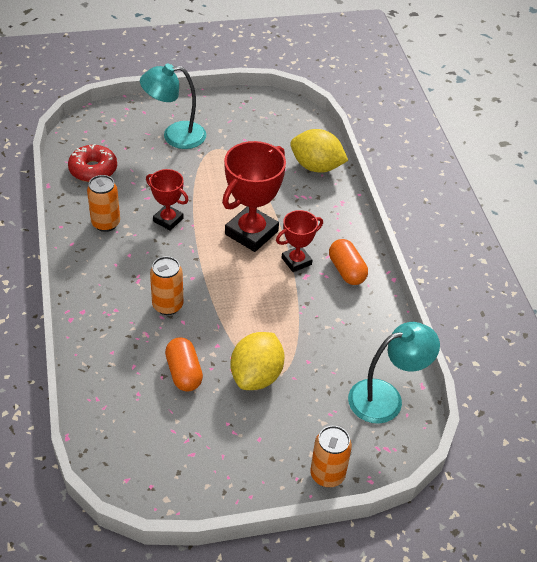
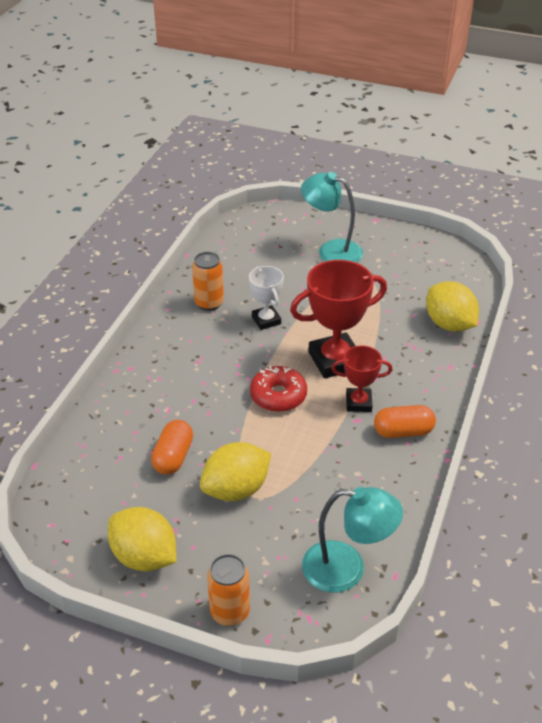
camera: 35 degrees right, 5 degrees down
red donut [68,144,117,182] -> red donut moved to [250,366,307,412]
red trophy [146,169,189,231] -> white trophy [249,266,284,330]
orange can [150,256,183,315] -> none
orange capsule [329,239,368,285] -> orange capsule turned 75 degrees clockwise [374,405,436,438]
none -> yellow lemon [108,507,176,572]

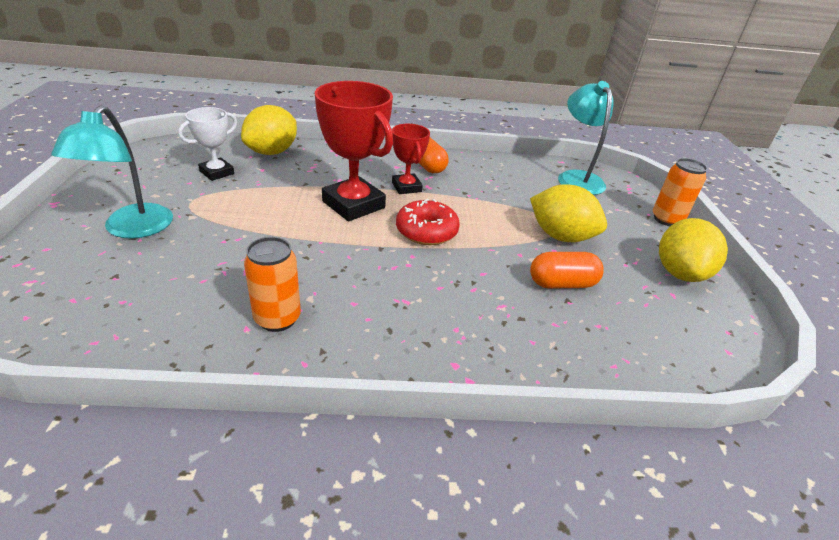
camera: 115 degrees left, 5 degrees down
white trophy [249,266,284,330] -> white trophy moved to [178,107,237,181]

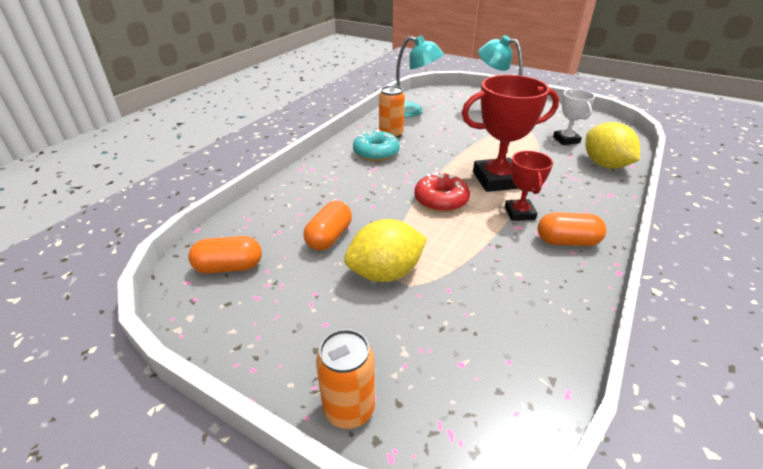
camera: 125 degrees right, 0 degrees up
red trophy [392,124,430,194] -> red trophy turned 75 degrees clockwise [505,151,553,221]
turquoise lamp [558,81,614,195] -> turquoise lamp moved to [396,36,444,117]
yellow lemon [659,218,728,282] -> none
none -> orange capsule [188,236,262,273]
none -> turquoise donut [353,130,400,161]

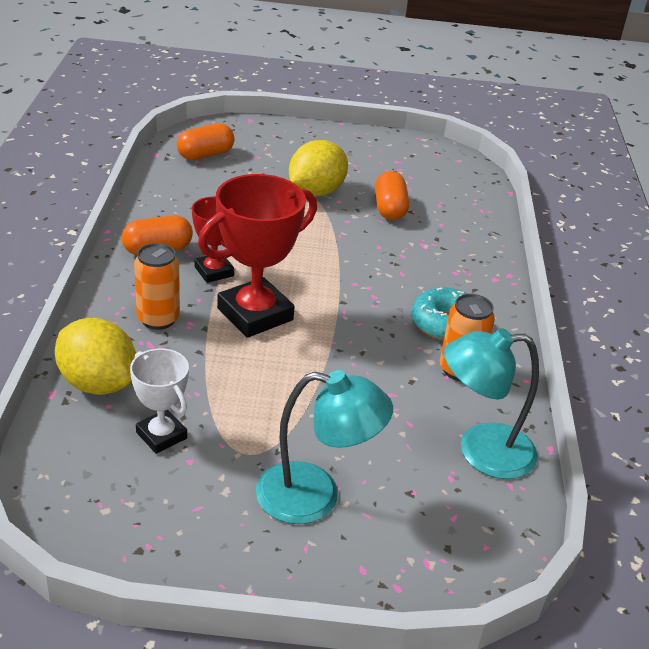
camera: 150 degrees right, 0 degrees up
orange capsule [188,236,262,273] -> orange capsule moved to [177,123,234,160]
orange can [316,329,375,429] -> orange can moved to [134,243,180,330]
red donut [414,172,470,212] -> none

